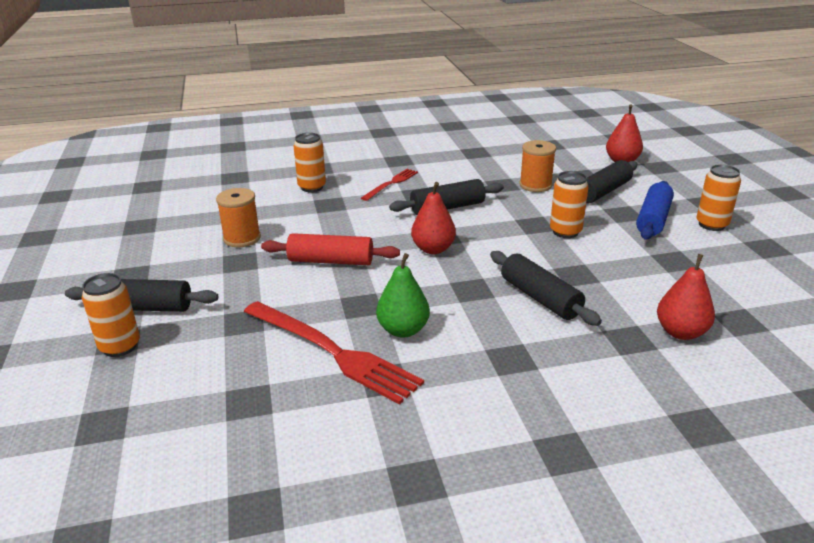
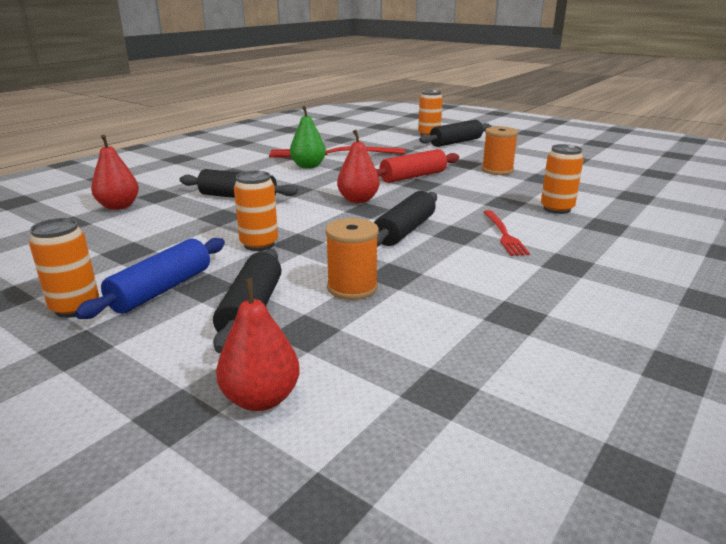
camera: 140 degrees right, 5 degrees down
blue rolling pin [636,181,674,239] -> blue rolling pin turned 45 degrees clockwise [75,238,225,319]

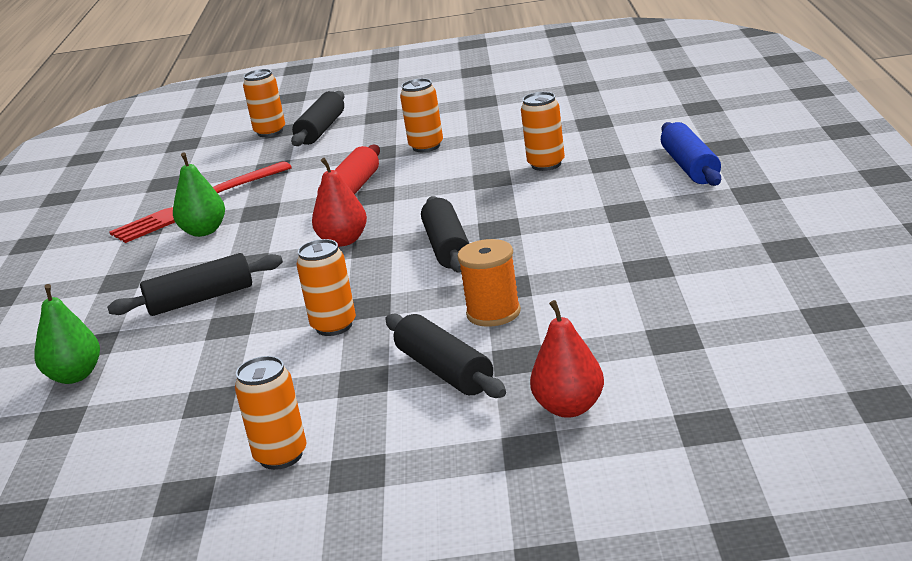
camera: 35 degrees left, 0 degrees up
blue rolling pin [75,238,225,319] -> blue rolling pin moved to [661,122,721,186]
red pear [91,135,139,210] -> green pear [34,284,100,384]
orange spool [482,126,518,175] -> orange can [400,78,443,152]
red fork [484,210,530,256] -> none

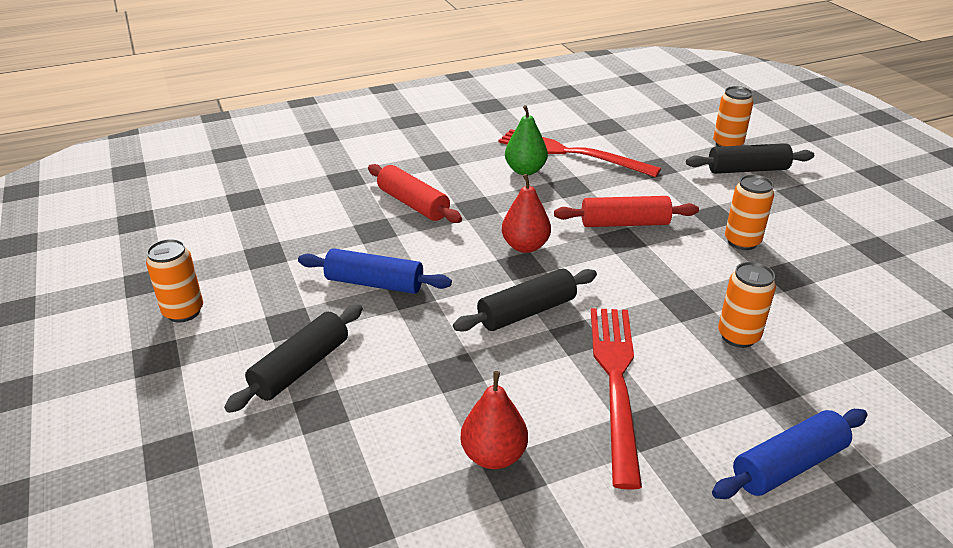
camera: 65 degrees right, 10 degrees up
green pear [34,284,100,384] -> none
black rolling pin [107,253,283,316] -> red rolling pin [368,164,462,223]
orange can [297,239,356,336] -> blue rolling pin [298,248,452,294]
orange spool [457,239,521,327] -> none
red pear [530,300,604,418] -> red pear moved to [461,371,528,469]
none -> red fork [591,308,642,490]

